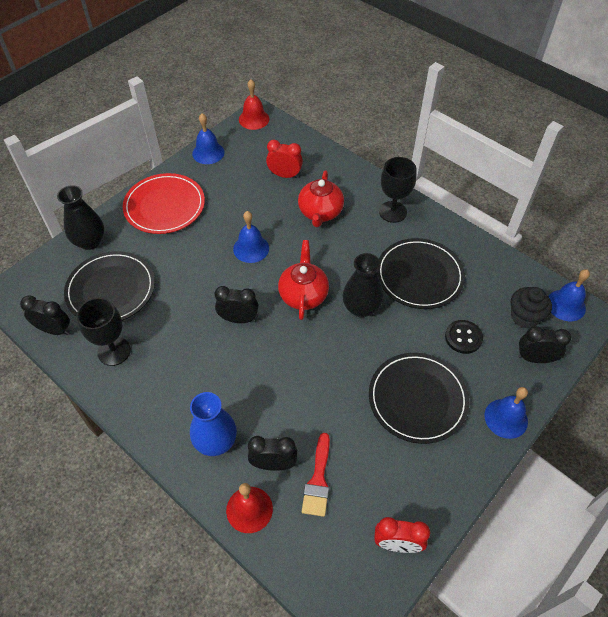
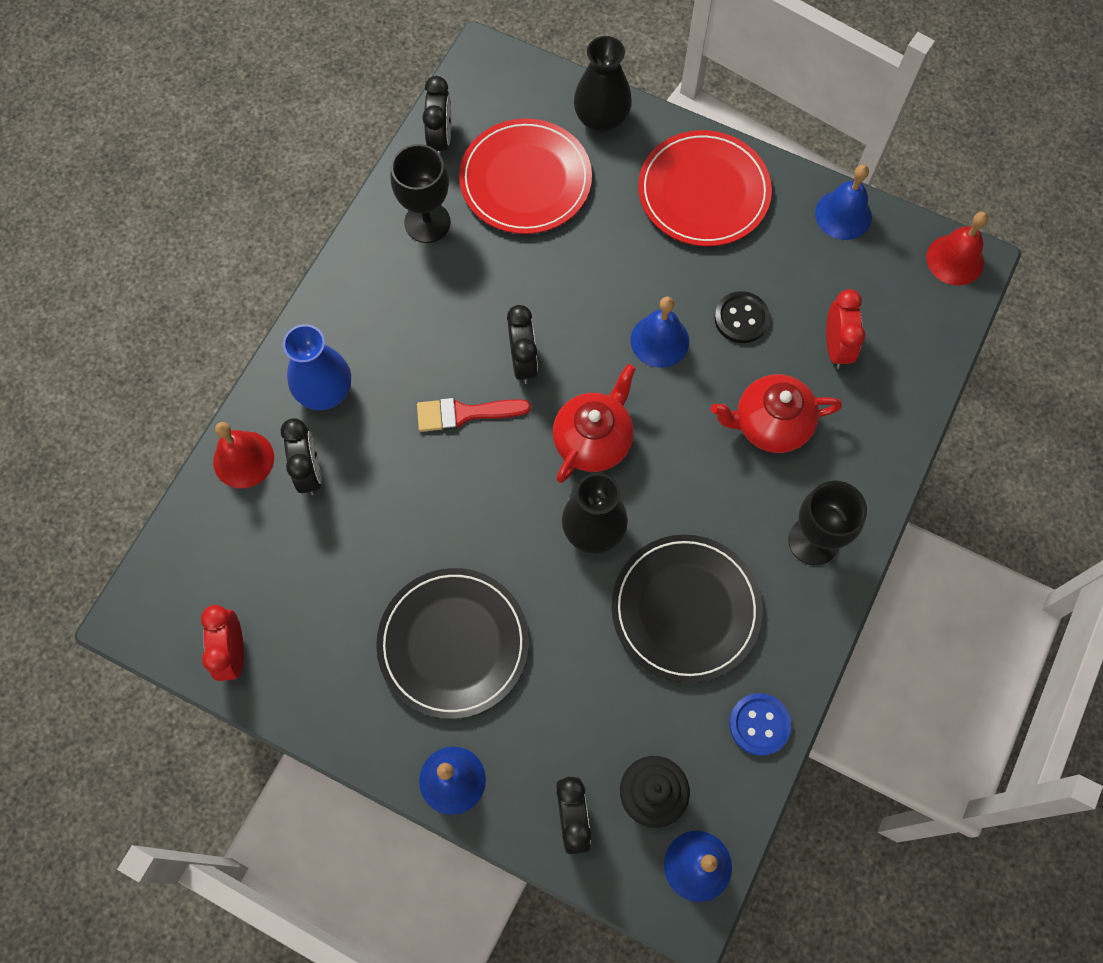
camera: 75 degrees right, 15 degrees up
black plate [64,251,155,321] -> red plate [459,118,592,234]
red teapot [278,240,329,320] -> red teapot turned 45 degrees counterclockwise [553,364,636,483]
red brush [302,433,330,517] -> red brush moved to [417,398,531,432]
black button [445,320,483,354] -> black button moved to [714,291,770,343]
none -> blue button [729,693,791,756]

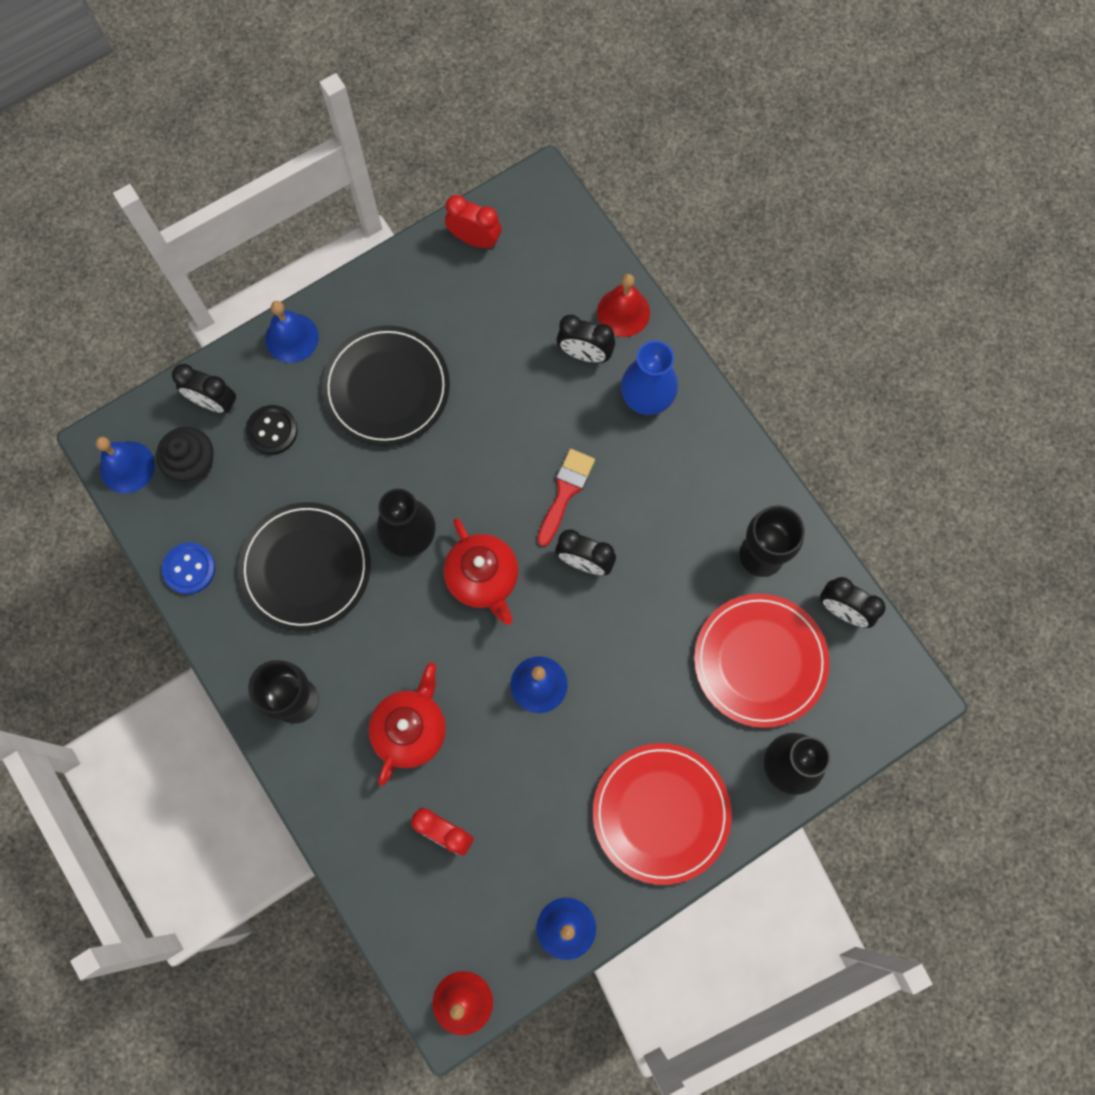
camera: 120 degrees right, 5 degrees up
black button [714,291,770,343] -> black button moved to [246,405,298,455]

